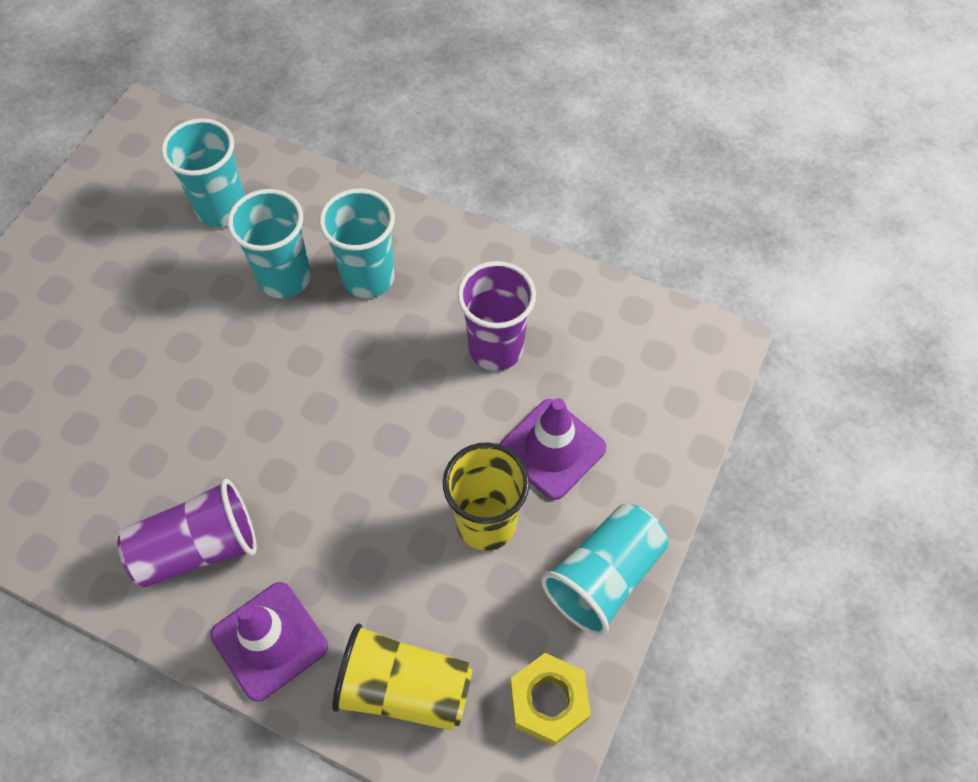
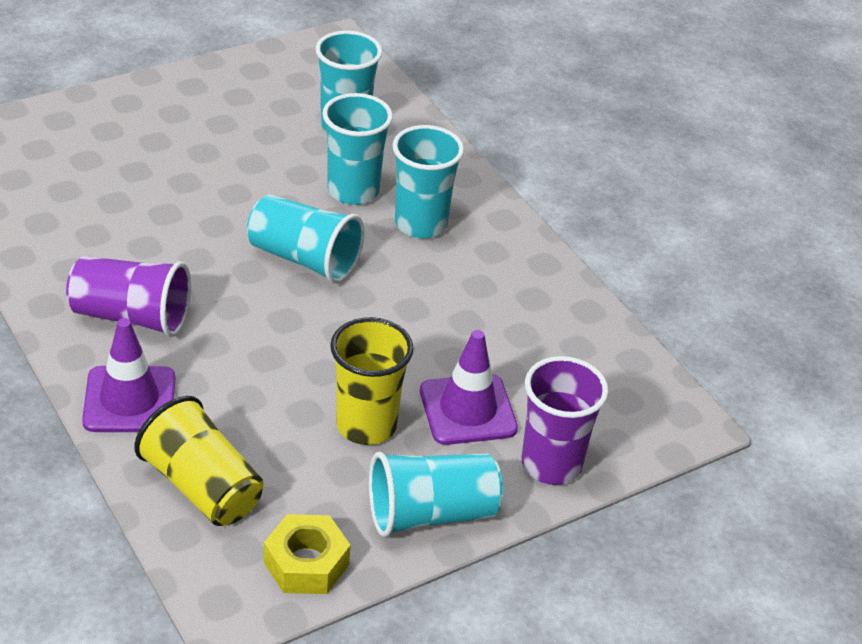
camera: 30 degrees right, 20 degrees down
purple cup [457,261,536,371] -> purple cup moved to [522,356,608,485]
none -> turquoise cup [247,194,365,284]

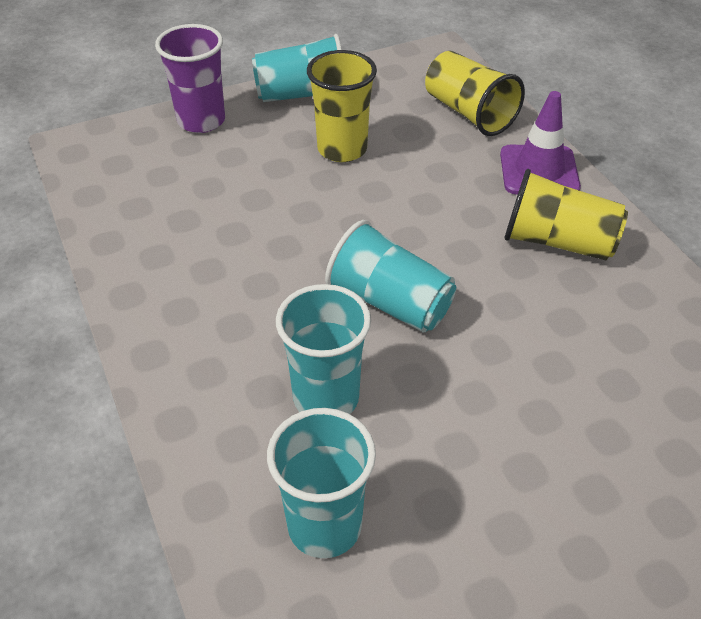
camera: 170 degrees left, 5 degrees up
purple cup [66,256,191,337] -> yellow cup [505,169,628,260]
yellow nut [264,514,350,594] -> none
turquoise cup [392,125,464,239] -> none
purple traffic cone [420,330,518,445] -> none

